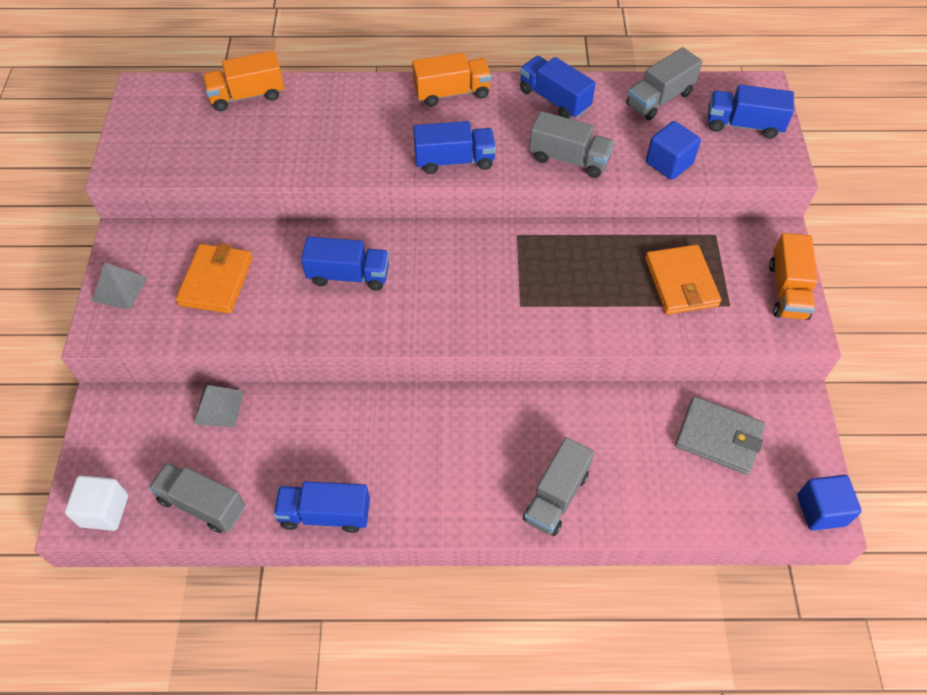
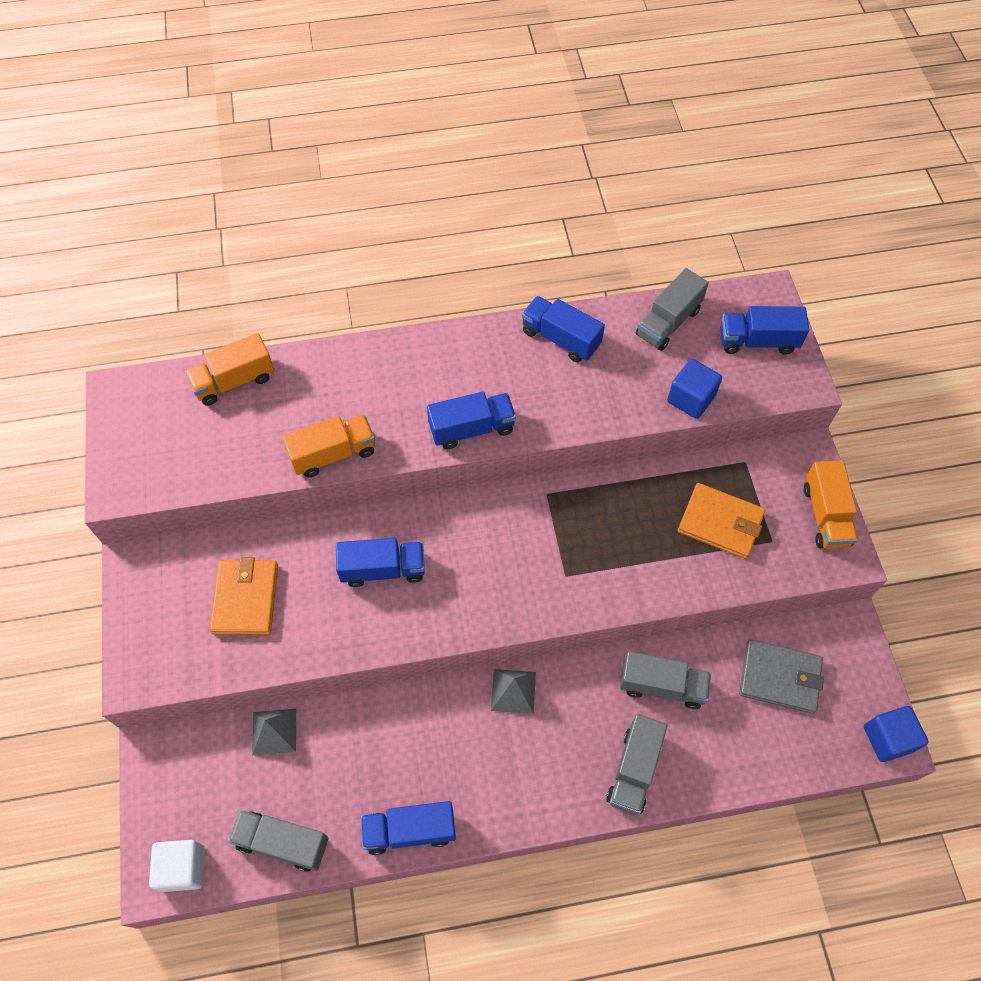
camera: 10 degrees left, 5 degrees up
grey pyramid [92,262,147,310] -> grey pyramid moved to [491,669,536,714]
orange truck [412,53,492,107] -> orange truck moved to [282,415,375,478]
grey truck [529,111,614,178] -> grey truck moved to [620,651,711,709]
orange wallet [645,244,721,314] -> orange wallet turned 45 degrees counterclockwise [678,483,765,559]

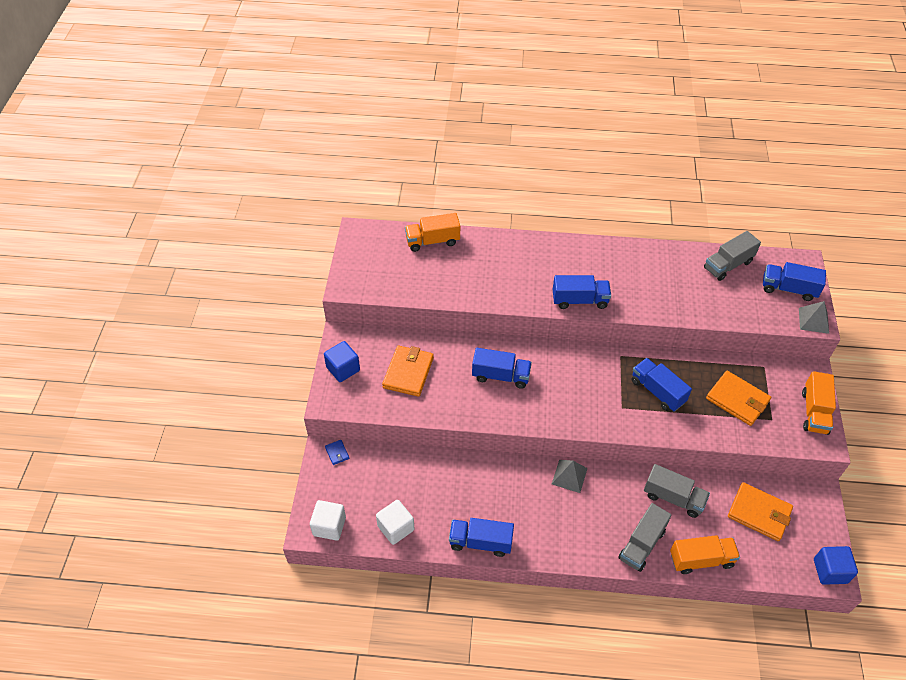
camera: 15 degrees right, 10 degrees down
grey truck [228,810,329,872] -> white cube [376,500,415,545]
grey pyramid [252,709,296,755] -> grey pyramid moved to [799,301,829,334]
orange truck [282,415,375,478] -> orange truck moved to [670,535,740,574]
blue truck [522,296,605,362] -> blue truck moved to [631,358,692,412]
blue cube [667,359,722,419] -> blue cube moved to [324,341,360,382]
grey wallet [739,639,824,714] -> orange wallet [728,482,793,541]
none -> blue wallet [325,440,349,465]

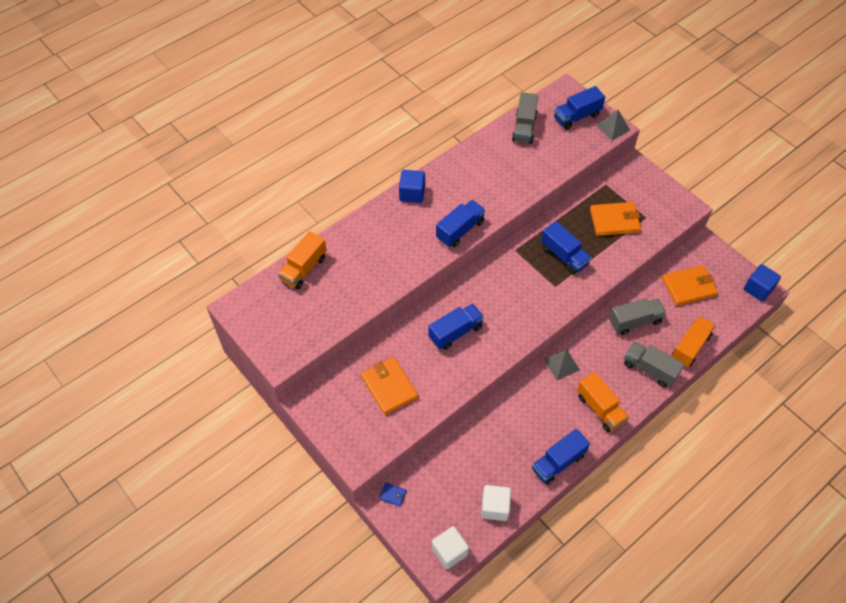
camera: 45 degrees left, 5 degrees up
blue cube [324,341,360,382] -> blue cube moved to [399,170,425,203]
grey truck [618,503,672,572] -> grey truck turned 135 degrees clockwise [624,341,684,387]
blue truck [631,358,692,412] -> blue truck turned 135 degrees counterclockwise [541,221,592,275]
orange truck [802,371,836,435] -> orange truck moved to [577,372,629,432]

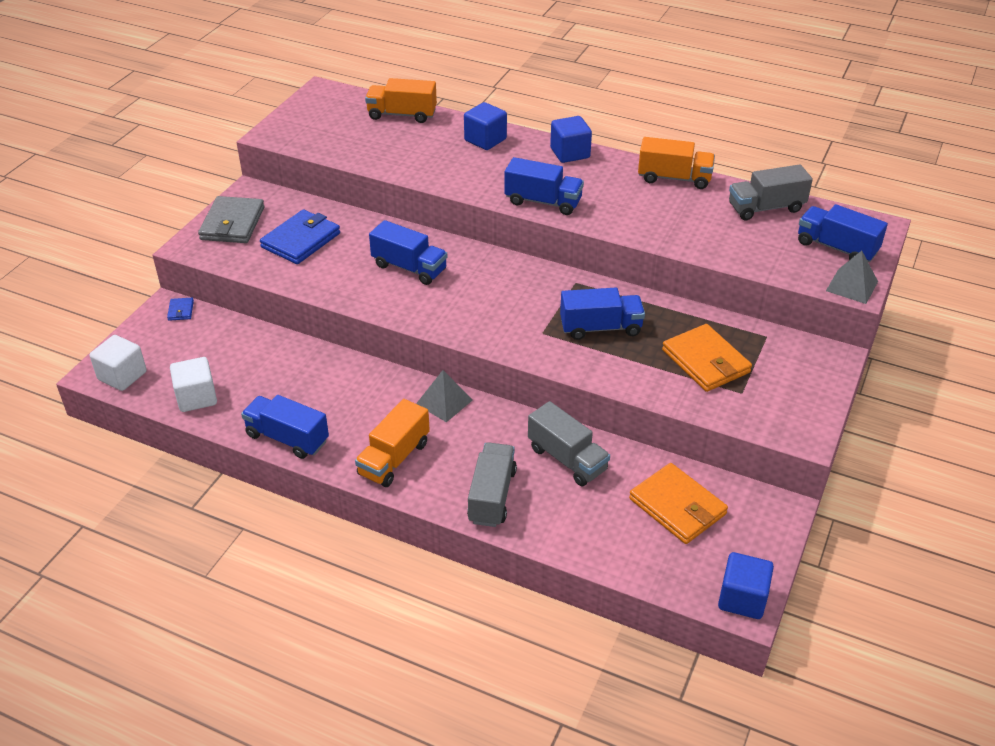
camera: 65 degrees right, 15 degrees down
orange wallet [361,357,418,415] -> blue wallet [260,209,340,264]
blue truck [541,221,592,275] -> blue truck turned 120 degrees counterclockwise [560,288,645,340]
orange truck [672,316,716,367] -> orange truck moved to [638,137,715,189]
none -> grey wallet [198,196,265,243]
none -> blue cube [464,102,507,150]

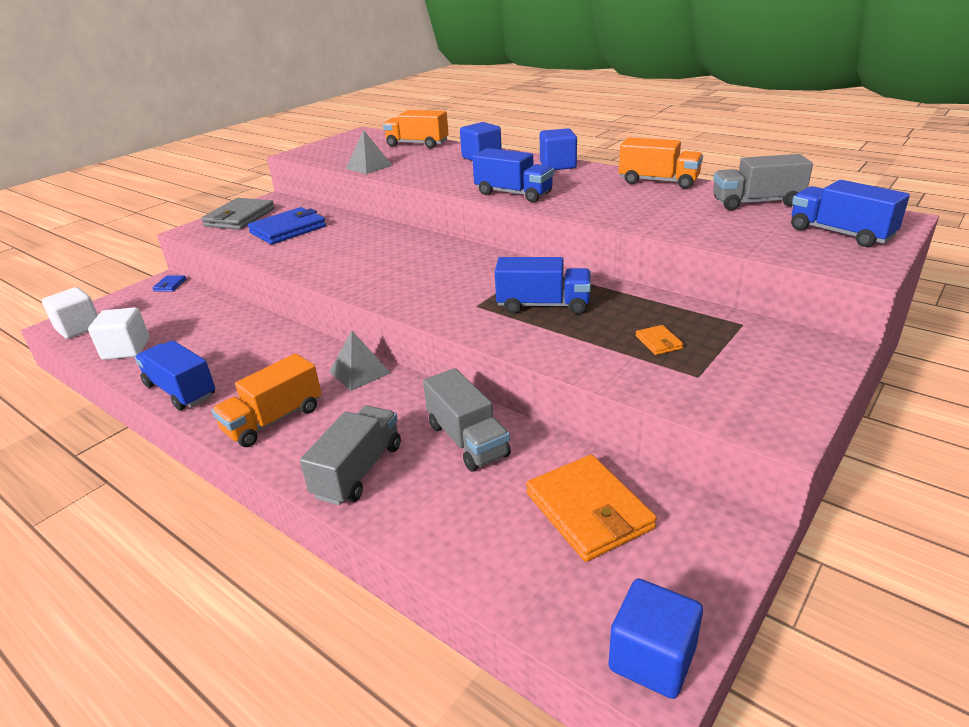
camera: 15 degrees right, 10 degrees down
blue truck [369,220,447,285] -> none
orange wallet [662,324,752,392] -> orange wallet [636,325,684,355], size x0.45
grey pyramid [826,251,878,304] -> grey pyramid moved to [346,130,393,174]

